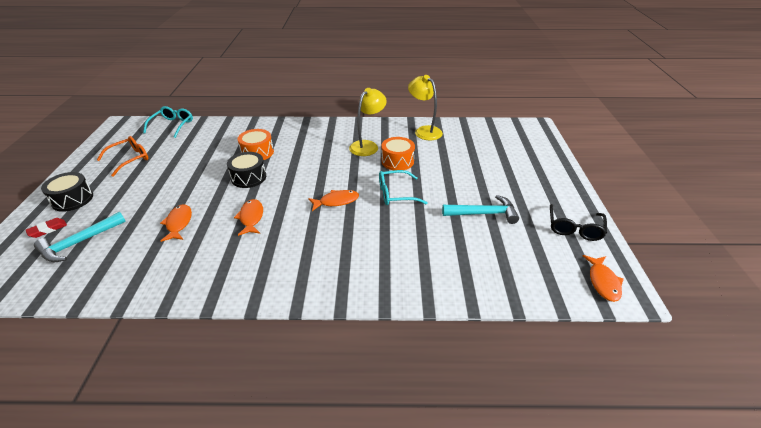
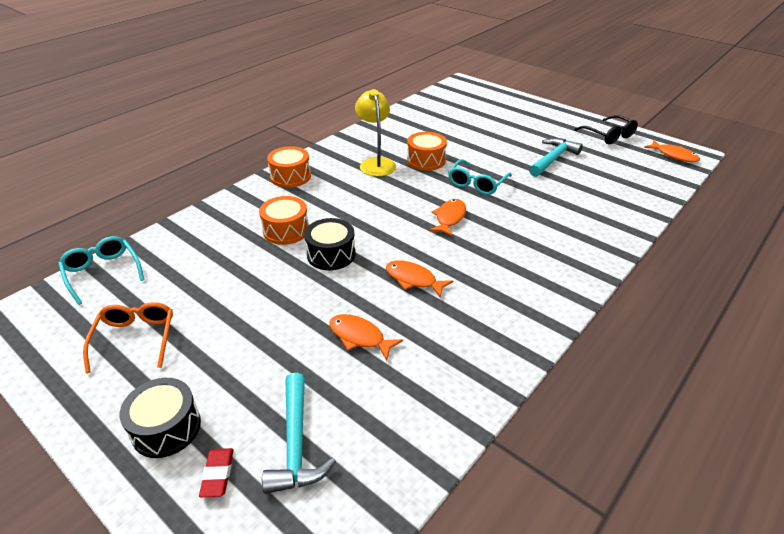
camera: 50 degrees left, 0 degrees up
yellow lamp [408,75,443,140] -> none
none -> orange drum [267,146,311,188]

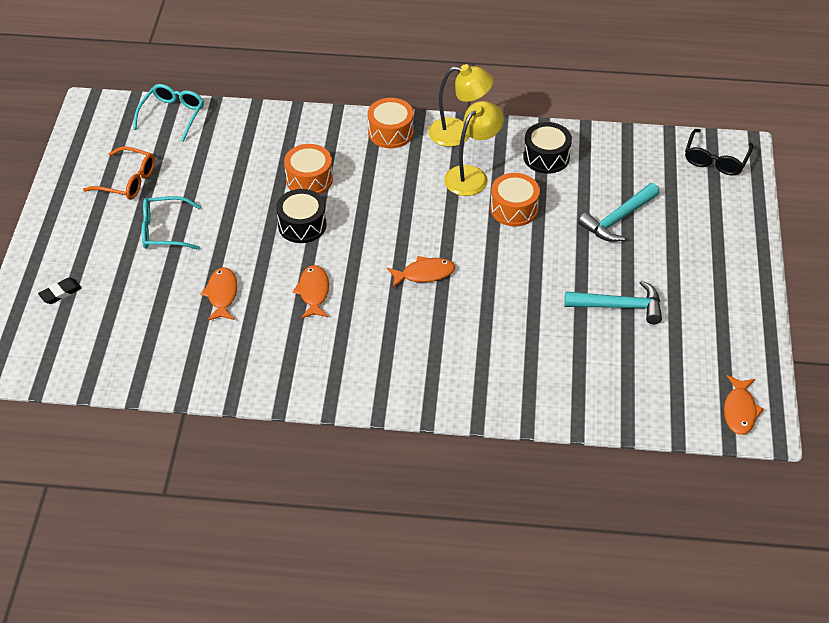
camera: 55 degrees right, 10 degrees up
orange glasses [83,302,173,373] -> orange glasses turned 60 degrees clockwise [83,146,155,200]
black drum [120,378,201,458] -> black drum moved to [523,122,572,174]
red eraser [199,448,234,497] -> black eraser [38,278,82,304]
turquoise hammer [262,373,336,494] -> turquoise hammer moved to [578,183,660,242]
turquoise glasses [448,159,512,195] -> turquoise glasses moved to [142,196,201,250]
black glasses [574,115,638,144] -> black glasses moved to [685,129,754,176]
none -> yellow lamp [428,64,493,147]

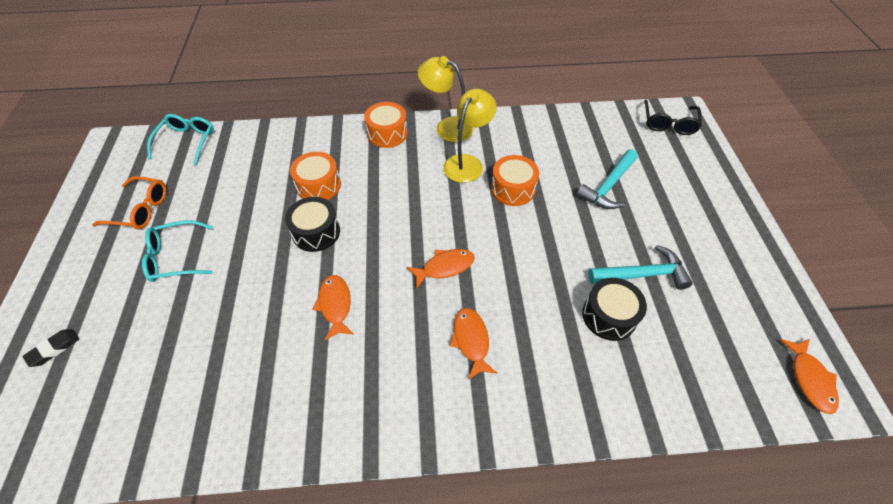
camera: 10 degrees left, 5 degrees up
orange fish [200,267,238,321] -> orange fish moved to [450,308,497,380]
yellow lamp [428,64,493,147] -> yellow lamp turned 150 degrees counterclockwise [418,56,473,142]
black drum [523,122,572,174] -> black drum moved to [582,278,647,341]

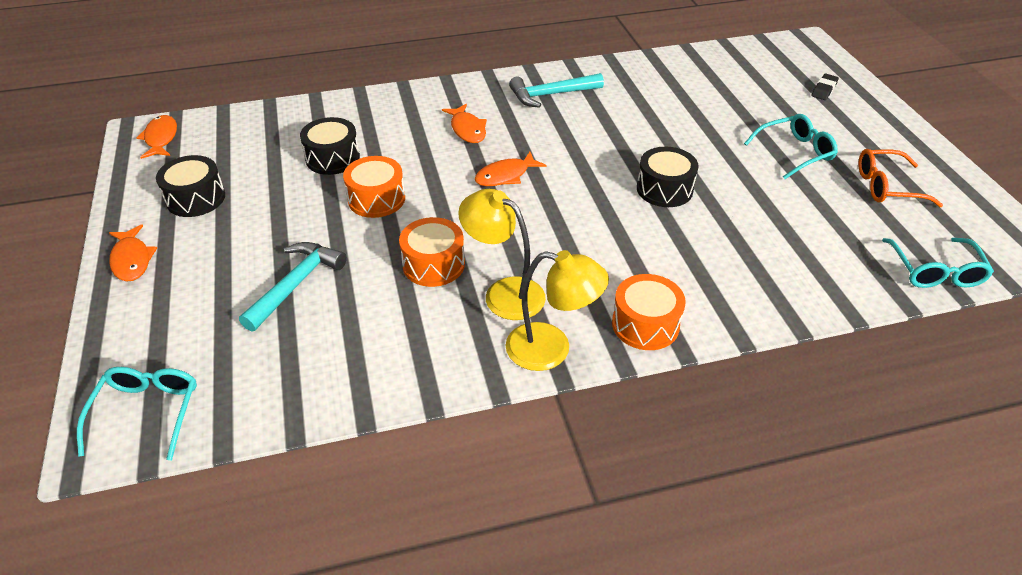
camera: 170 degrees right, 10 degrees down
orange drum [290,152,341,200] -> orange drum moved to [343,156,405,218]
orange fish [312,275,354,340] -> orange fish moved to [109,224,157,282]
yellow lamp [443,89,497,183] -> yellow lamp turned 105 degrees clockwise [458,189,546,320]
turquoise hammer [588,245,693,290] -> turquoise hammer moved to [509,73,604,108]
black glasses [644,99,702,135] -> turquoise glasses [77,367,197,460]
none -> black drum [156,155,225,217]

